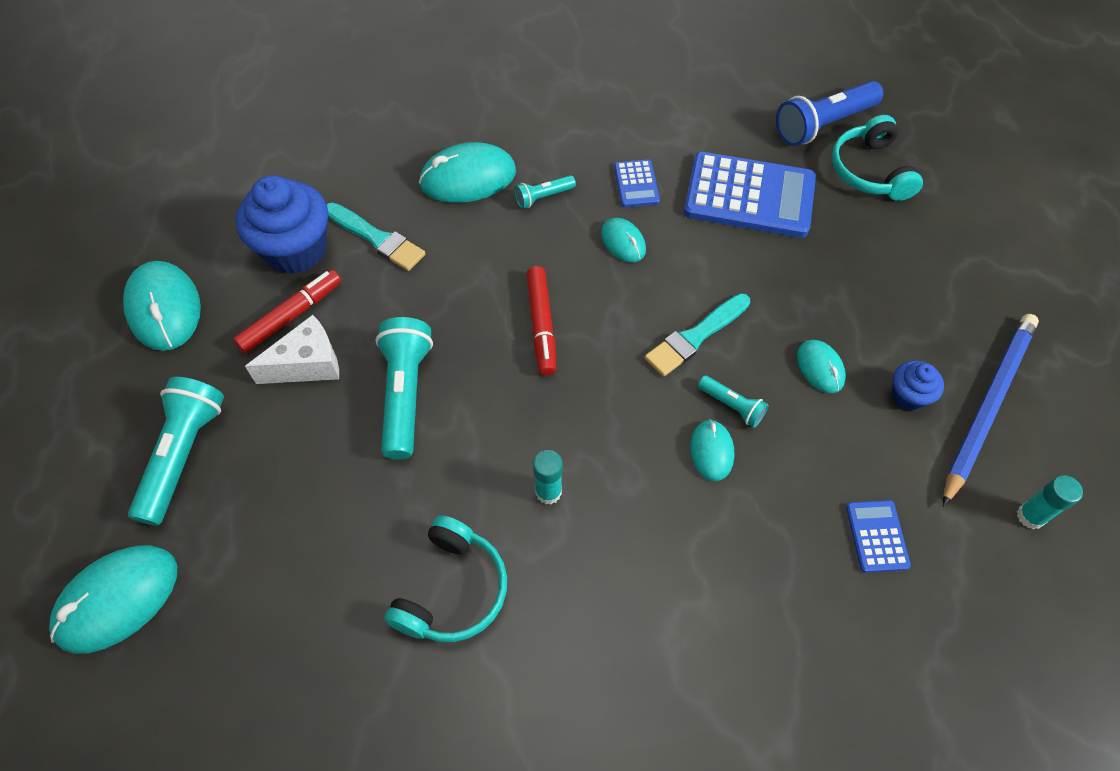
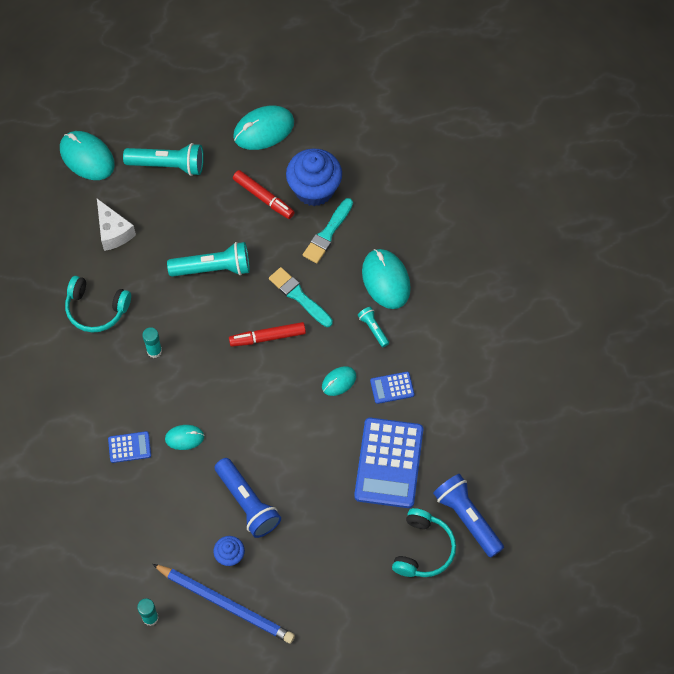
camera: 85 degrees right, 5 degrees up
white cheese [245,315,339,384] -> white cheese moved to [97,199,136,251]
turquoise brush [645,293,750,376] -> turquoise brush moved to [269,267,333,327]
turquoise flashlight [698,375,769,428] -> none
turquoise mouse [797,340,846,393] -> blue flashlight [215,458,281,538]
turquoise headphones [831,115,923,201] -> turquoise headphones turned 120 degrees clockwise [392,508,456,577]
blue calculator [846,500,911,573] -> blue calculator moved to [108,431,151,463]

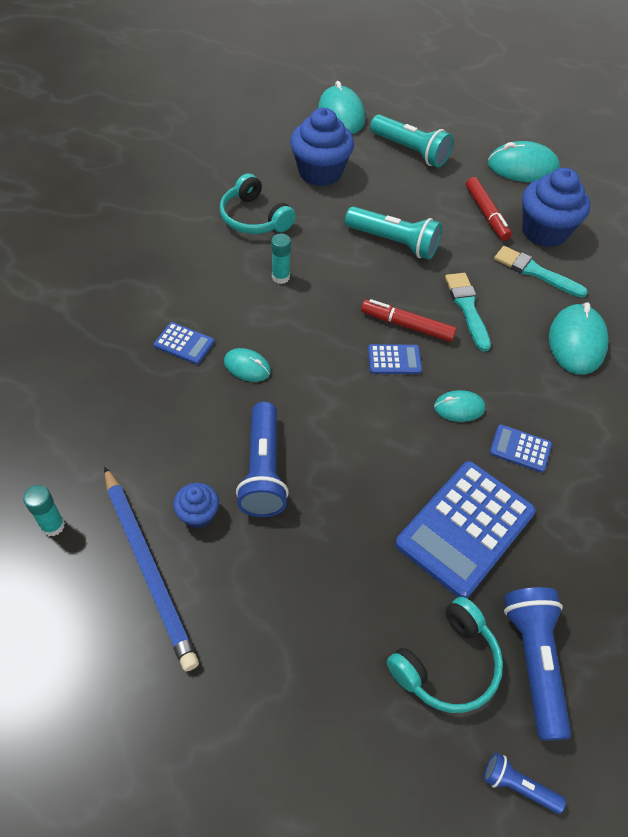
camera: 30 degrees right, 10 degrees down
white cheese [97,199,136,251] -> blue cupcake [290,108,354,186]
turquoise brush [303,198,353,263] -> turquoise brush turned 60 degrees clockwise [494,246,588,298]
turquoise flashlight [358,307,389,347] -> none
none -> blue calculator [368,344,422,374]
none -> blue flashlight [484,753,566,814]

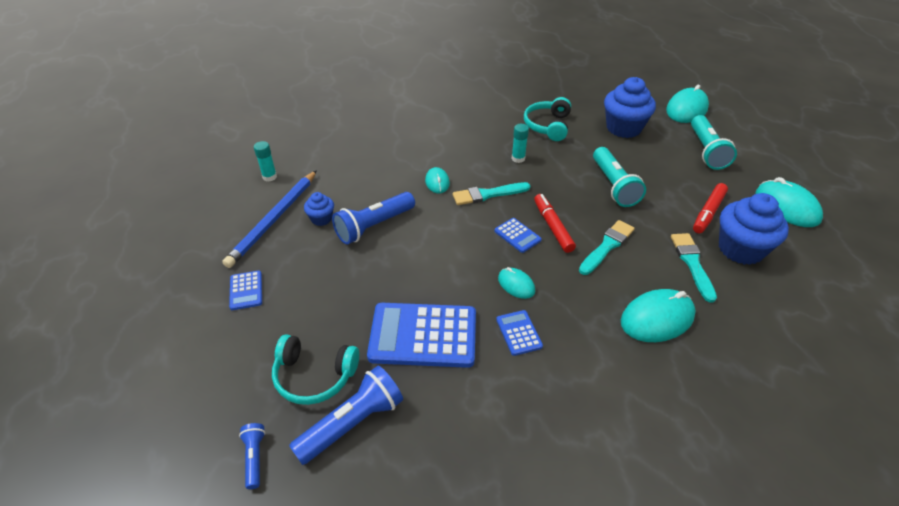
camera: 55 degrees right, 10 degrees down
blue calculator [154,322,214,365] -> blue calculator moved to [229,271,262,310]
none -> turquoise brush [453,182,531,205]

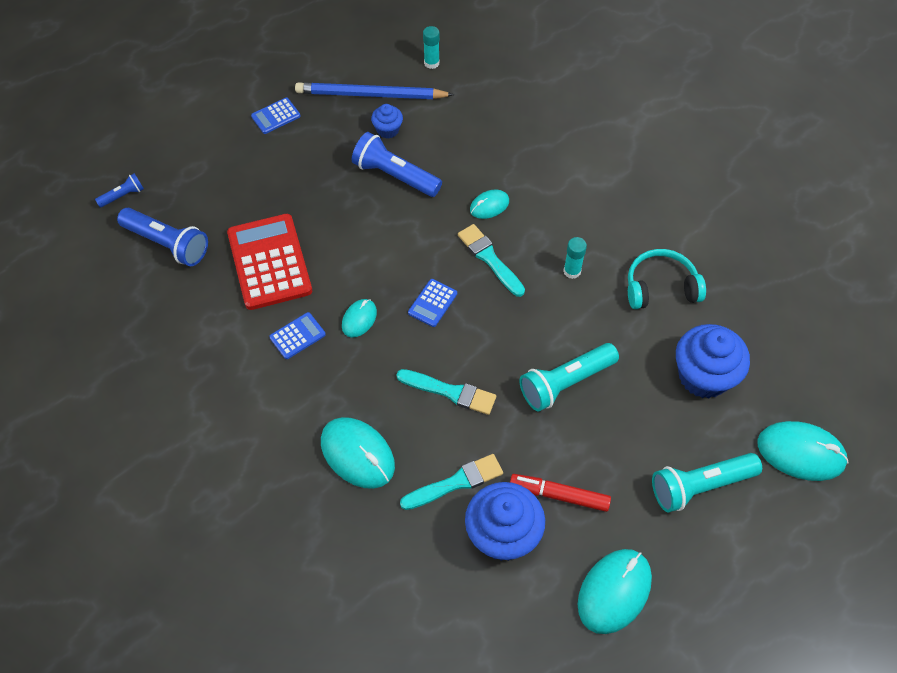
camera: 70 degrees right, 15 degrees up
turquoise headphones [272,334,359,405] -> none
blue calculator [367,303,476,368] -> red calculator [227,214,312,310]
red marker [534,194,576,253] -> none

